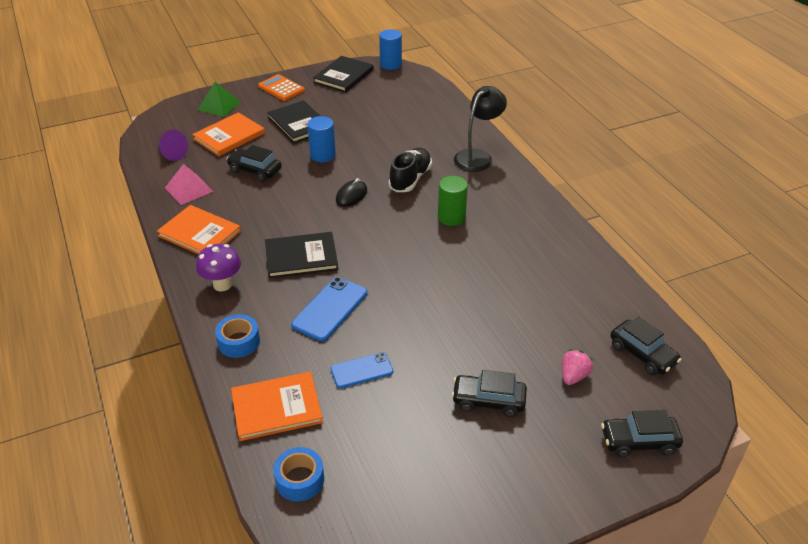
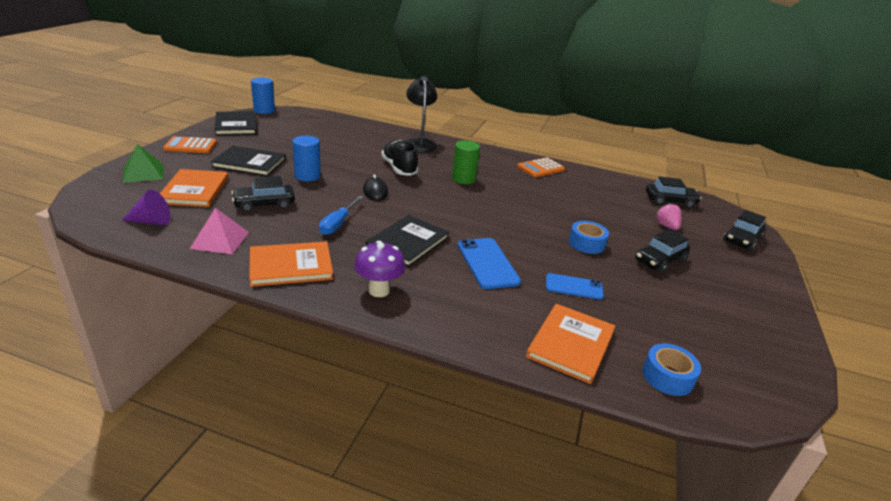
camera: 50 degrees left, 10 degrees down
blue tape [215,314,260,358] -> blue tape moved to [569,221,609,254]
blue phone [331,352,393,388] -> blue phone turned 75 degrees clockwise [546,273,604,300]
none -> blue screwdriver [319,196,363,235]
none -> orange calculator [517,157,565,177]

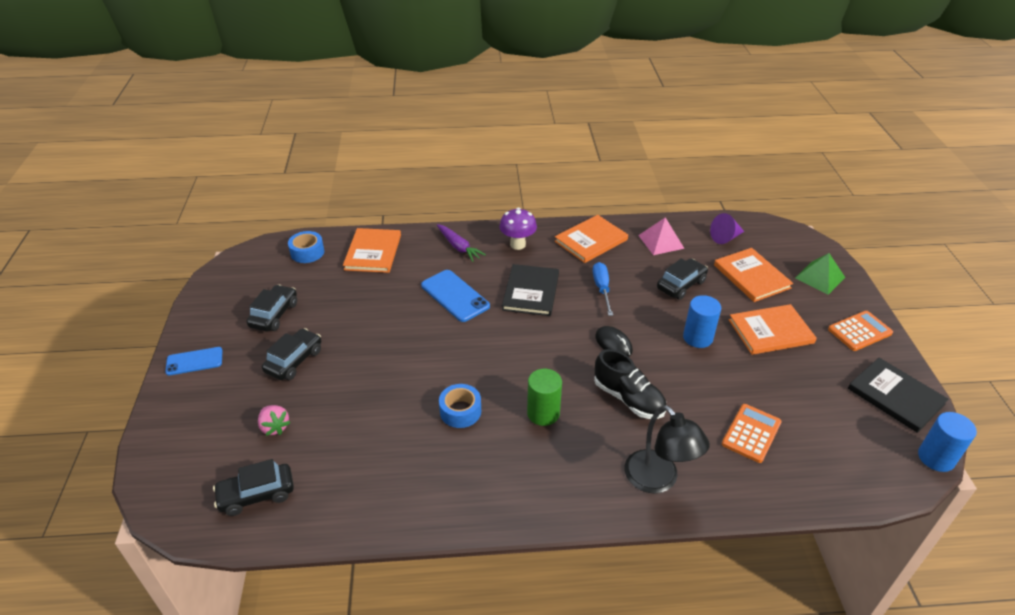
camera: 160 degrees right, 10 degrees up
black book [211,146,286,177] -> orange book [729,304,817,355]
orange calculator [517,157,565,177] -> orange calculator moved to [722,404,782,463]
blue phone [546,273,604,300] -> blue phone moved to [165,347,223,375]
blue tape [569,221,609,254] -> blue tape moved to [439,384,481,428]
black car [723,210,766,251] -> black car moved to [247,285,297,332]
none -> purple carrot [437,224,486,262]

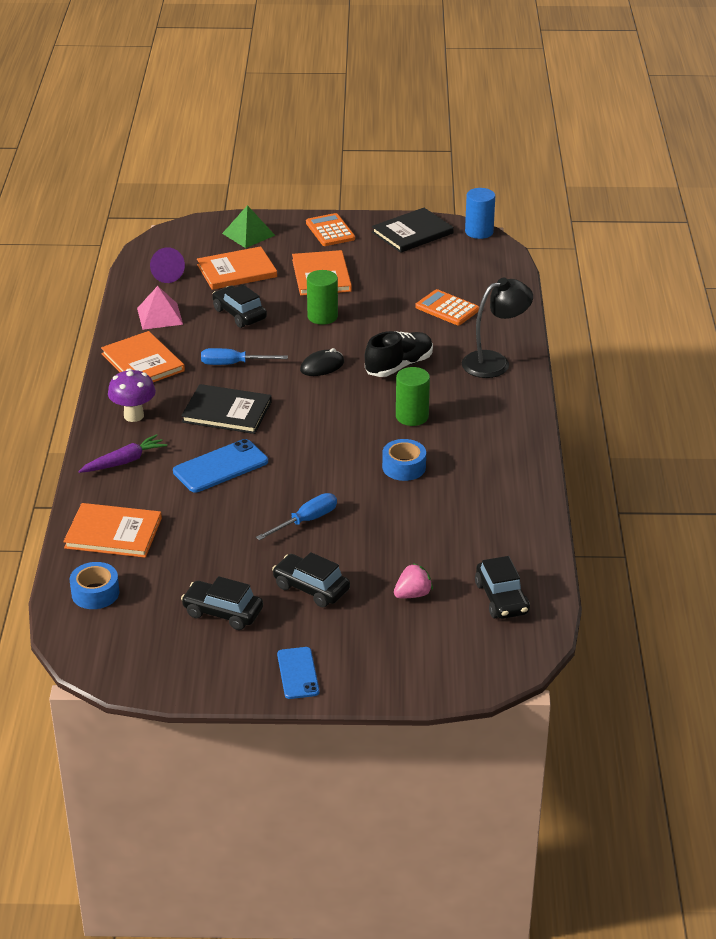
camera: 85 degrees left, 5 degrees down
blue cylinder [683,295,721,348] -> green cylinder [307,270,338,325]
none -> blue screwdriver [256,493,337,540]

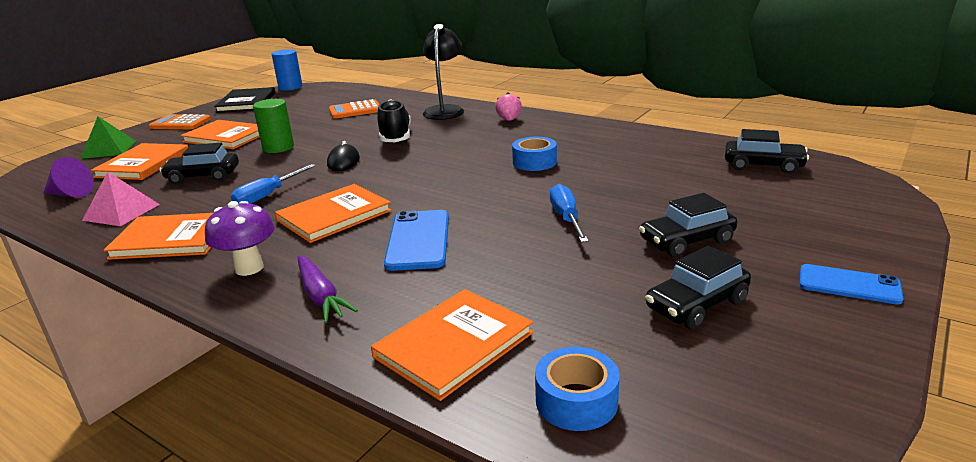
camera: 55 degrees left, 10 degrees down
purple carrot [79,434,167,473] -> purple carrot turned 150 degrees clockwise [298,256,358,323]
black book [181,384,272,434] -> orange book [275,184,392,243]
pink strawberry [394,563,433,599] -> pink strawberry moved to [495,92,522,121]
green cylinder [396,367,430,426] -> none

